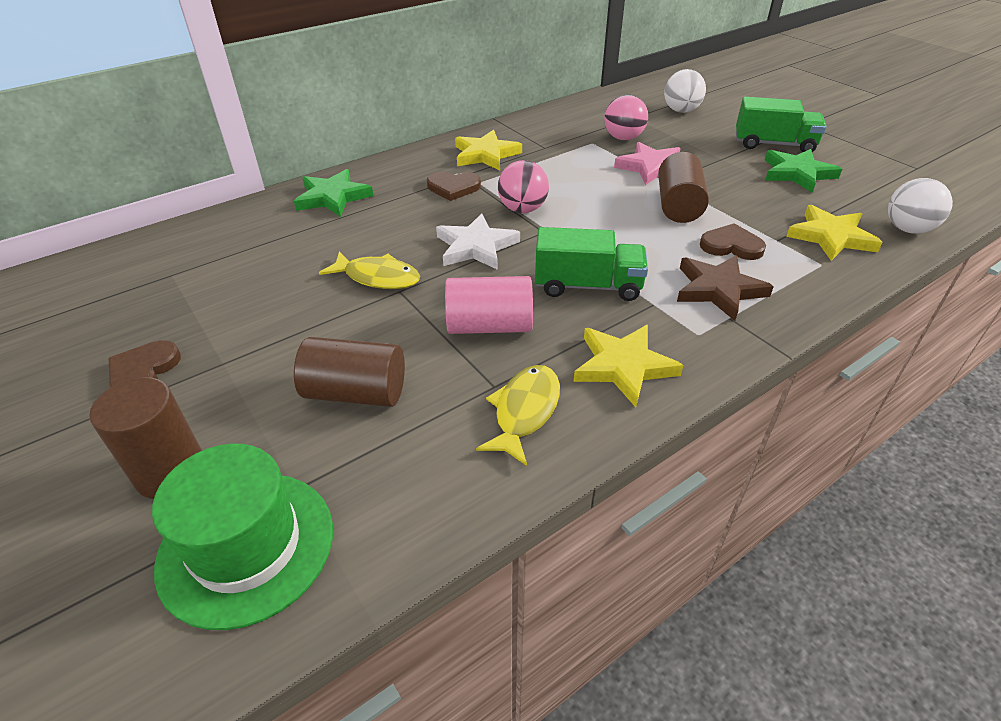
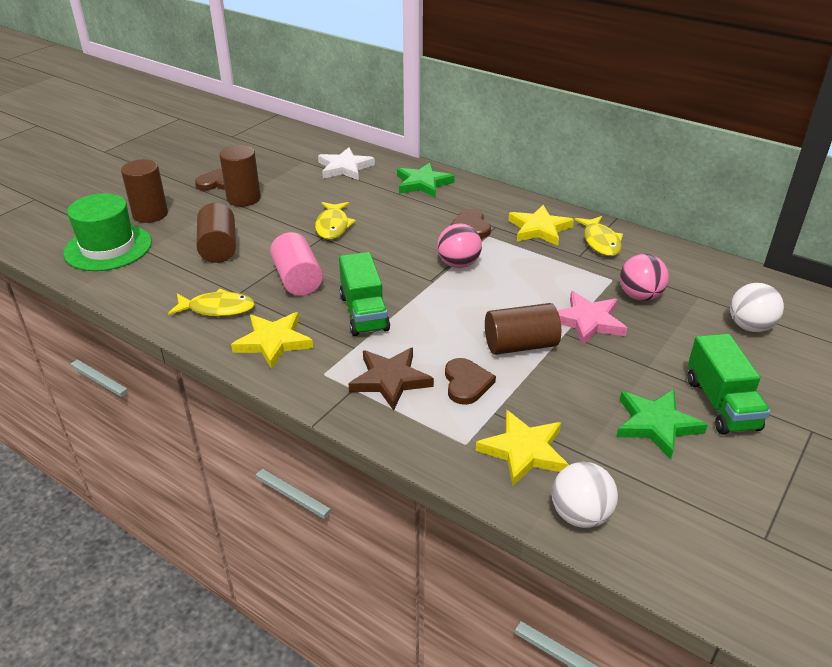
camera: 70 degrees right, 5 degrees down
white star [436,213,520,270] -> white star moved to [318,147,375,180]
none -> brown cylinder [219,145,261,207]
none -> yellow fish [575,216,623,256]

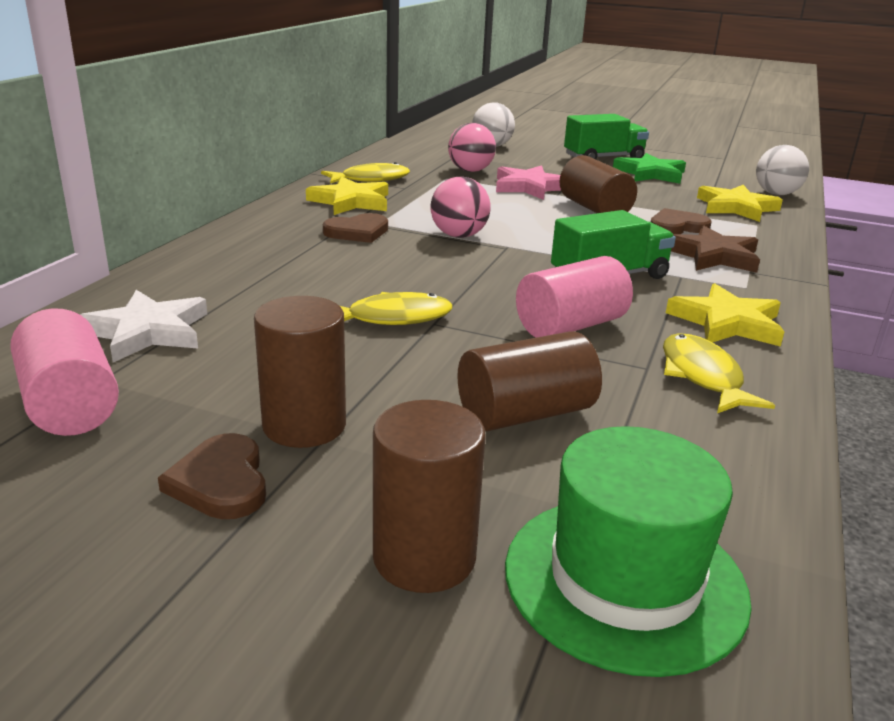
camera: 105 degrees left, 10 degrees down
green star [397,162,455,198] -> none
none -> pink cylinder [10,308,119,436]

